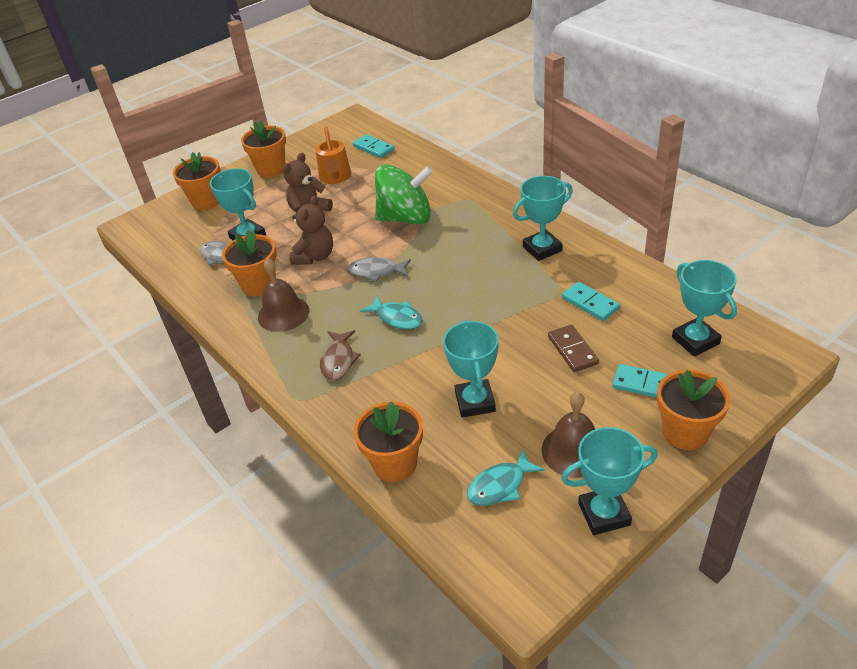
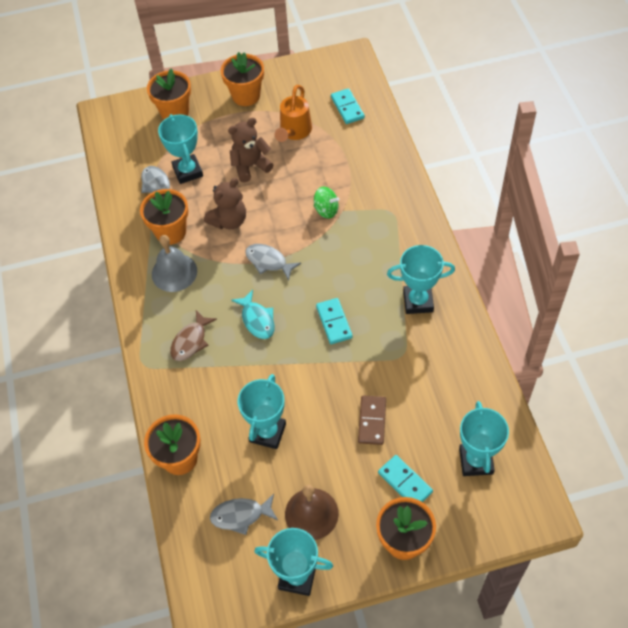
camera: 25 degrees right, 15 degrees up
brown bell [258,258,309,332] -> grey bell [152,235,197,292]
green spinning top [375,164,433,224] -> green spinning top [314,187,339,219], size x0.47
turquoise fish [467,448,545,506] -> grey fish [210,494,278,535]
turquoise domino [562,281,620,321] -> turquoise domino moved to [316,298,353,344]

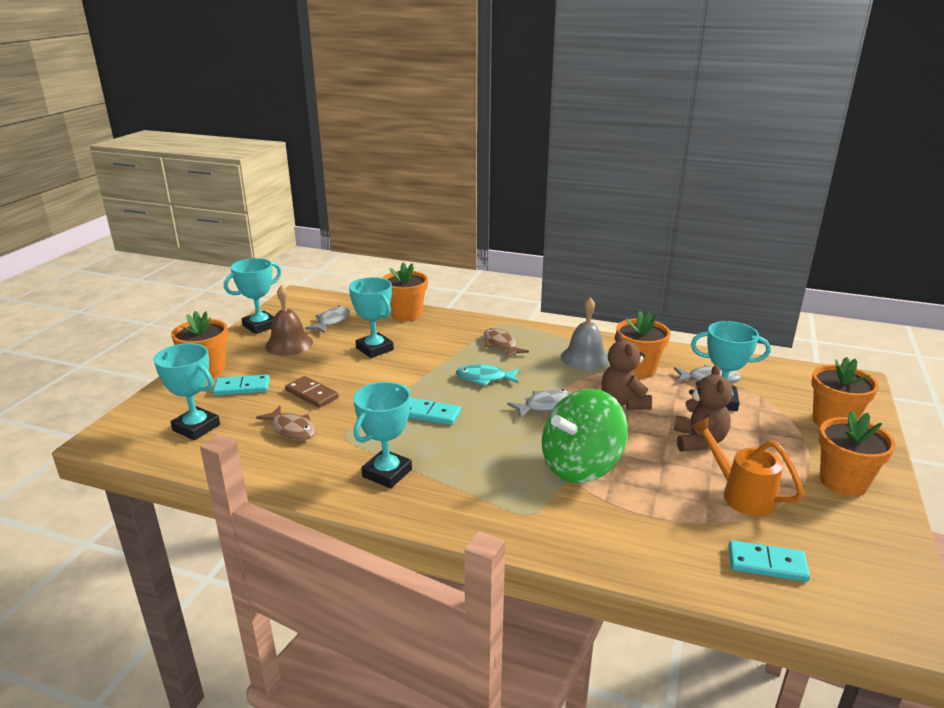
camera: 120 degrees right, 30 degrees down
green spinning top [314,187,339,219] -> green spinning top [542,389,628,483], size x2.13
none -> brown fish [256,406,316,441]

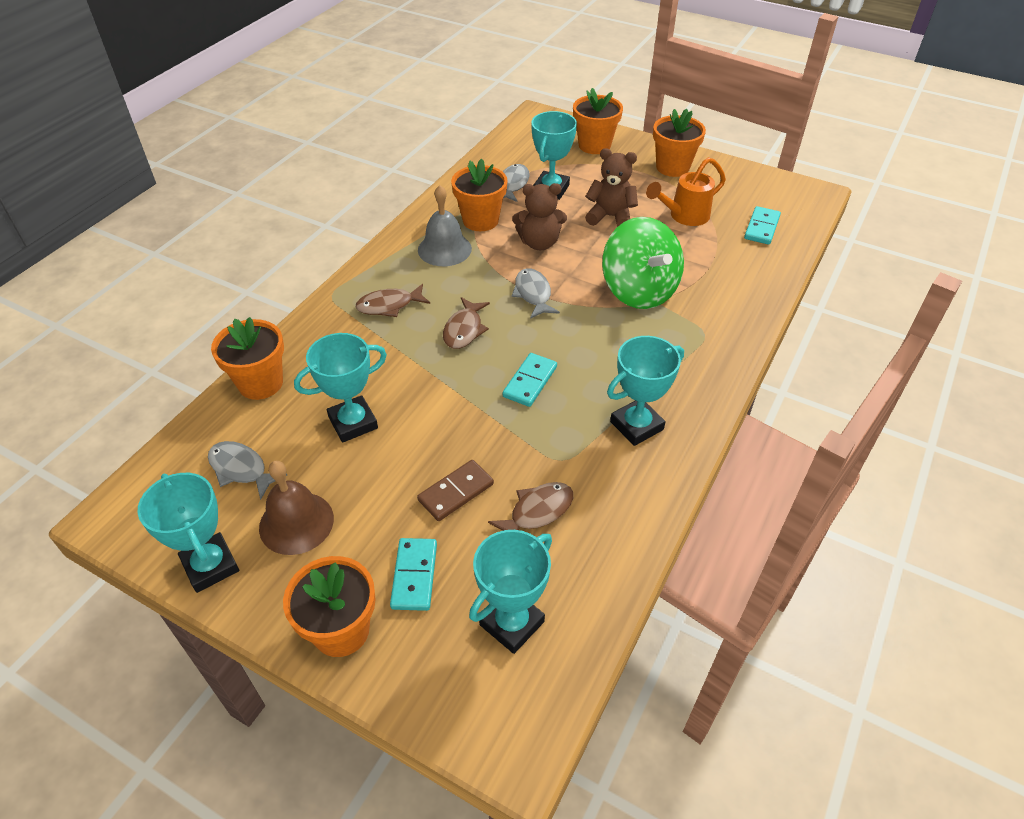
camera: 80 degrees left, 20 degrees up
turquoise trophy [353,382,412,488] -> turquoise trophy turned 75 degrees counterclockwise [607,336,684,446]
turquoise fish [456,364,520,386] -> brown fish [443,297,490,349]

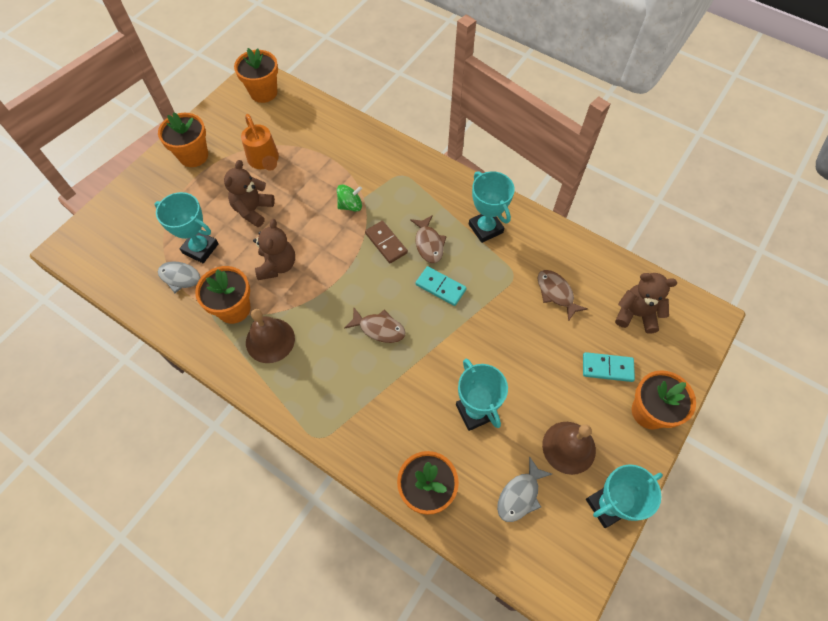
camera: 85 degrees left, 15 degrees up
brown fish [355,284,430,317] -> brown fish moved to [410,215,447,263]
brown domino [417,460,494,521] -> brown domino moved to [365,221,408,263]
grey bell [418,185,472,266] -> brown bell [246,309,295,363]
turquoise trophy [469,530,552,654] -> brown teddy bear [615,273,677,334]
grey fish [511,268,560,319] -> none
orange flower pot [573,88,623,154] -> orange flower pot moved to [234,48,278,103]
green spinning top [602,217,684,309] -> green spinning top [337,185,362,211], size x0.47
turquoise domino [744,206,781,245] -> none

